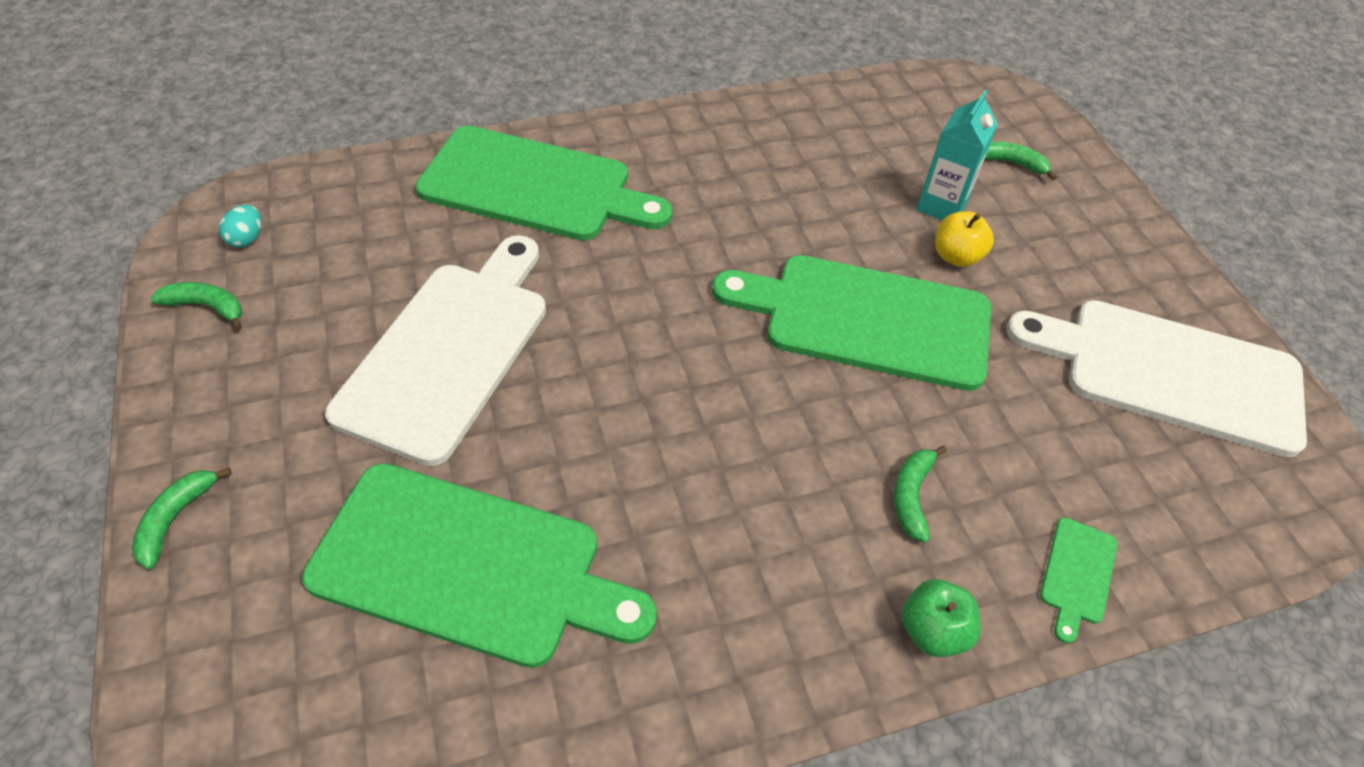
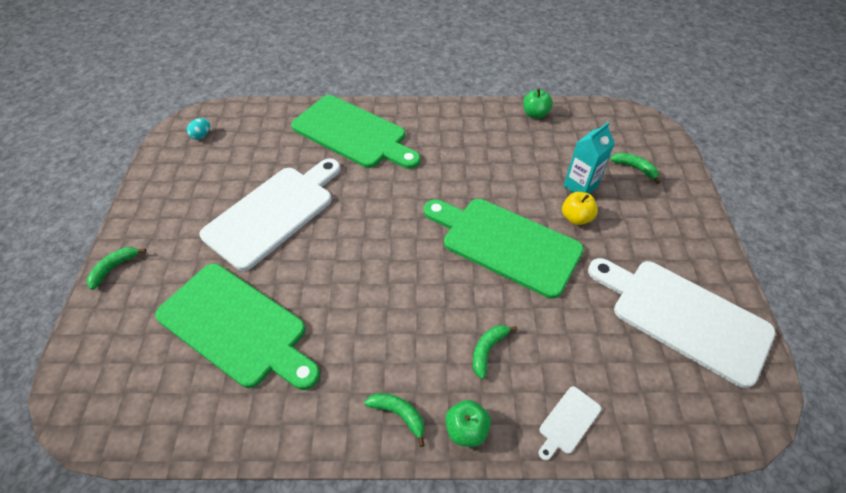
camera: 20 degrees right, 0 degrees up
green banana [150,282,242,330] -> green banana moved to [365,393,425,447]
green cutting board [1040,518,1118,644] -> white cutting board [539,386,601,461]
none -> green apple [523,88,553,119]

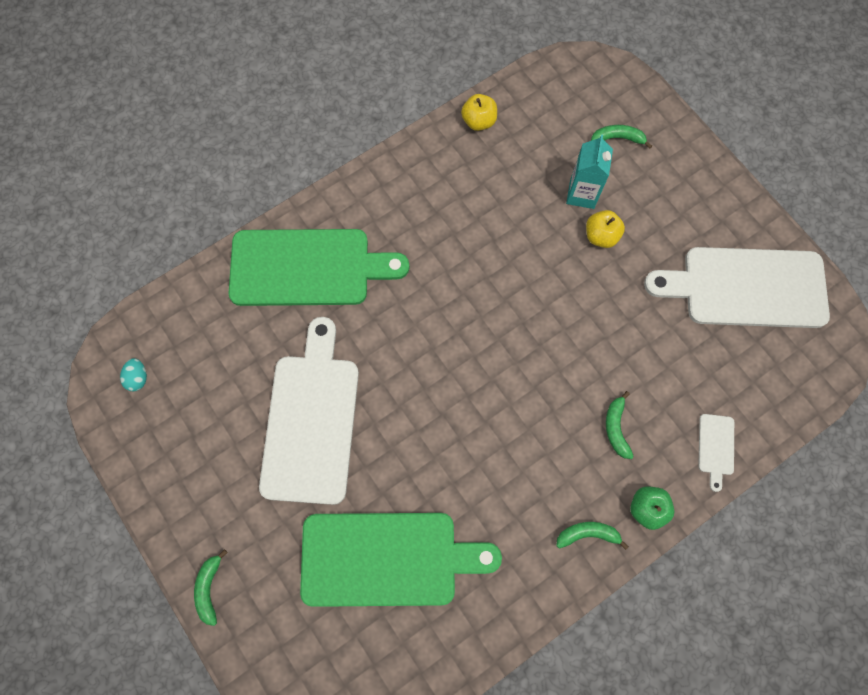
camera: 35 degrees left, 20 degrees up
green cutting board [424,199,584,299] -> none
green apple [523,88,553,119] -> yellow apple [461,94,497,131]

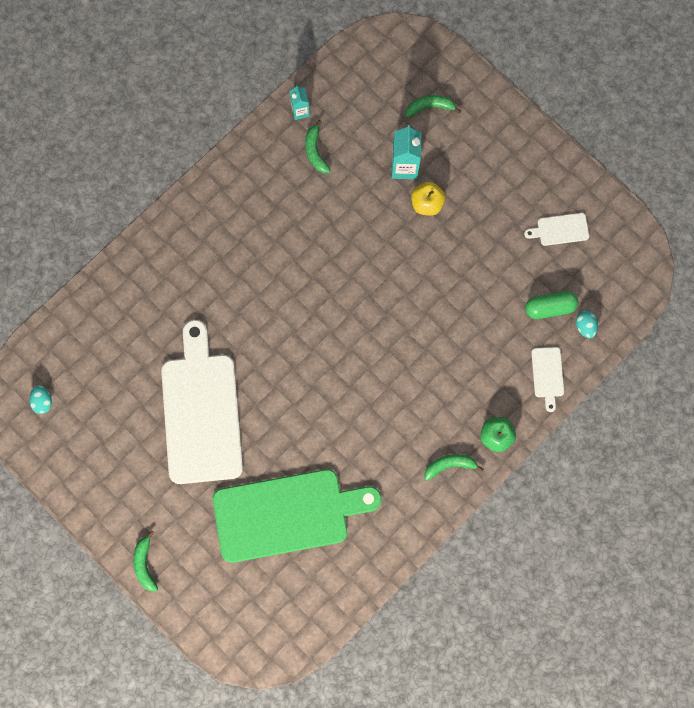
camera: 10 degrees left, 5 degrees up
green cutting board [229,229,409,306] -> none
yellow apple [461,94,497,131] -> turquoise carton [290,85,310,120]
green banana [606,391,634,459] -> green banana moved to [305,120,330,173]
white cutting board [644,247,830,328] -> white cutting board [524,213,589,246], size x0.40
none -> green capsule [525,291,578,319]
none -> turquoise egg [576,311,598,338]

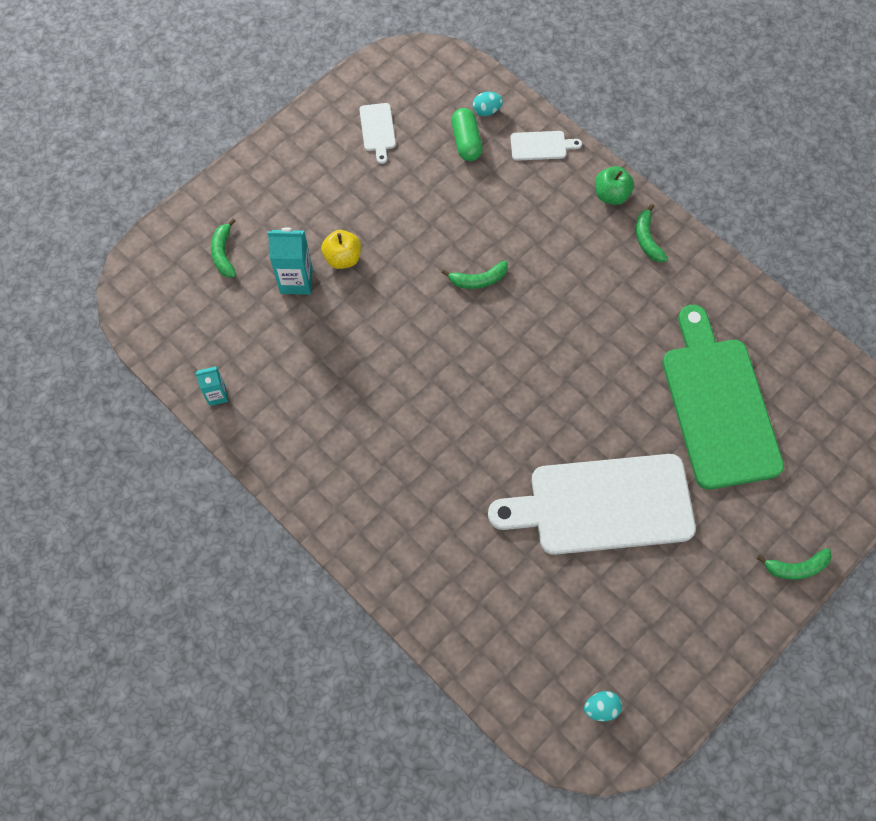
camera: 90 degrees left, 10 degrees down
green banana [305,120,330,173] -> green banana moved to [441,261,508,289]

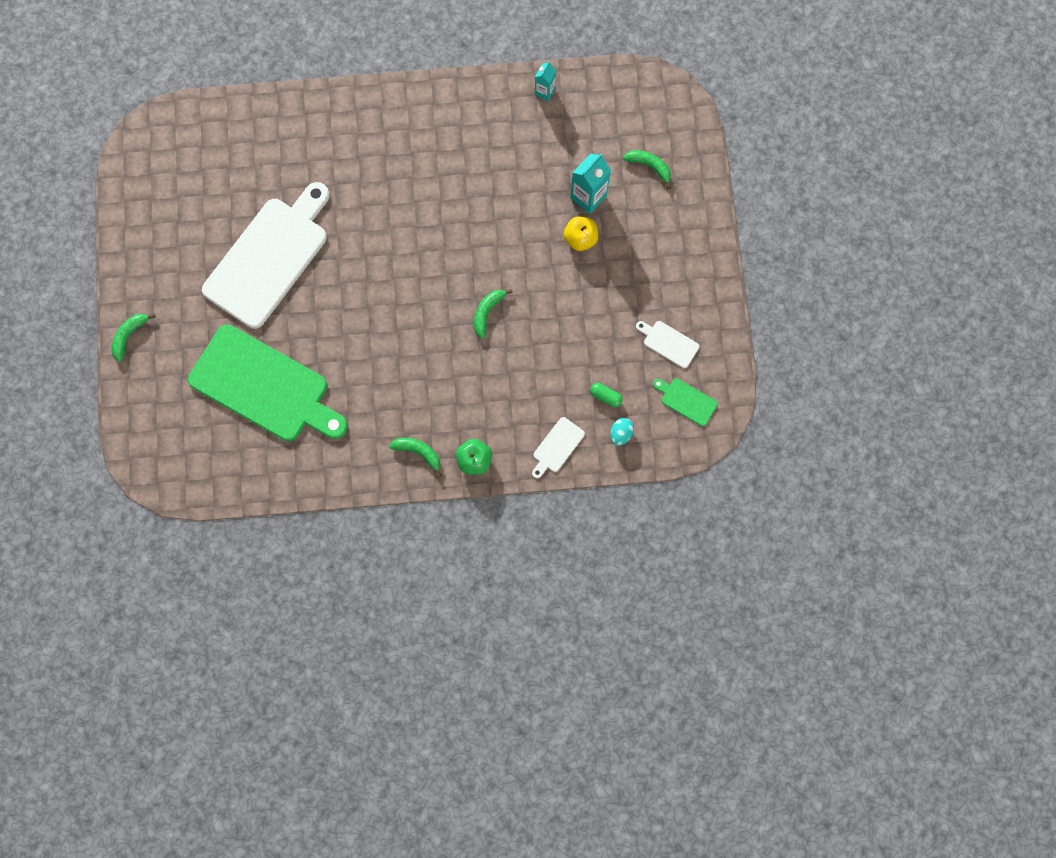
camera: 130 degrees right, 10 degrees up
green capsule [451,108,483,161] -> green capsule [590,383,623,407], size x0.64
turquoise egg [584,691,622,721] -> none
none -> green cutting board [653,378,718,426]

